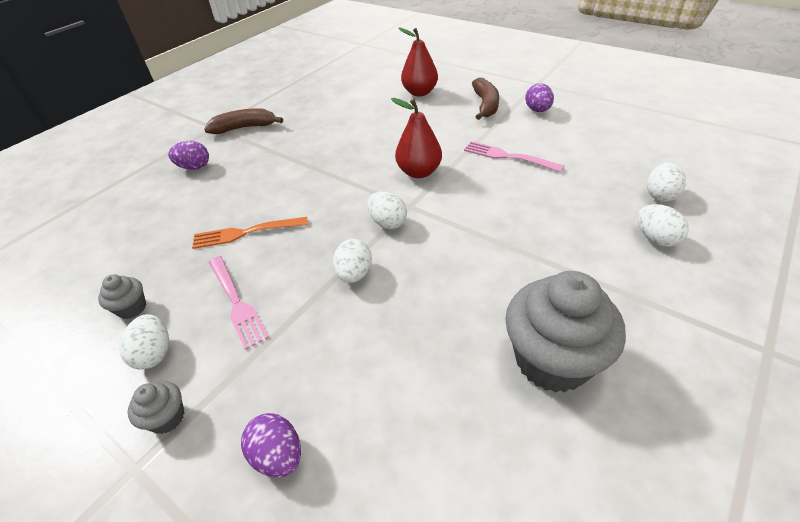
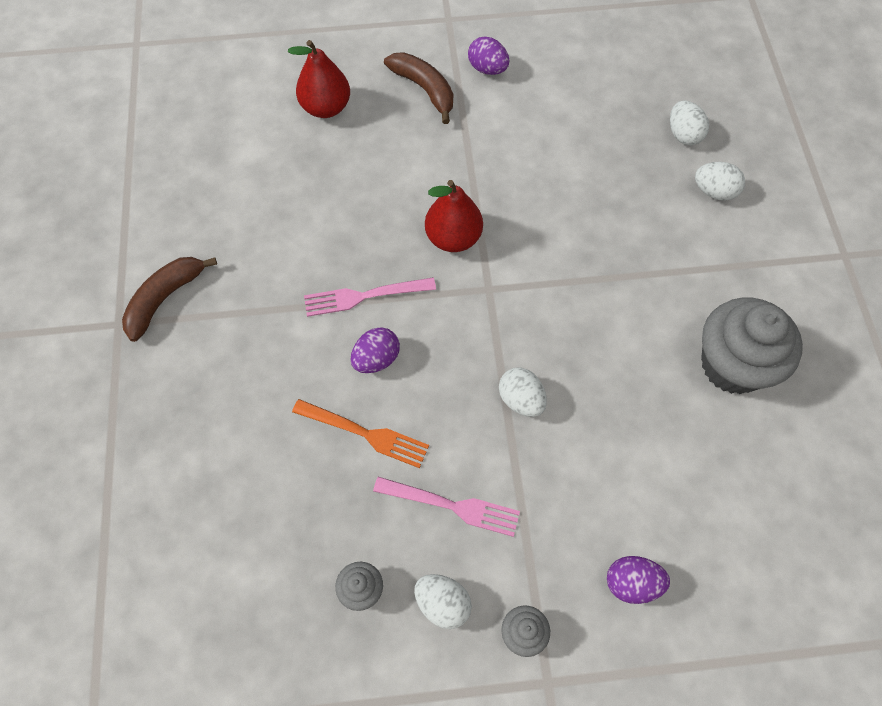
camera: 45 degrees left, 20 degrees up
purple egg [168,141,209,170] -> purple egg moved to [351,327,400,373]
orange fork [192,217,308,249] -> orange fork turned 105 degrees counterclockwise [292,399,429,468]
white egg [368,191,407,229] -> none
pink fork [464,141,564,172] -> pink fork moved to [304,277,436,317]

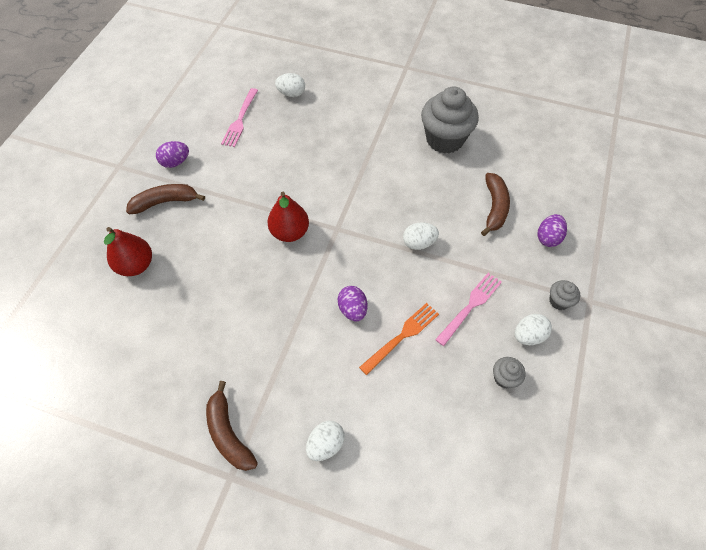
camera: 65 degrees left, 5 degrees down
pink fork [304,277,436,317] -> pink fork moved to [221,88,258,147]
white egg [695,162,745,201] -> white egg moved to [306,421,345,461]
none -> brown banana [481,173,510,236]

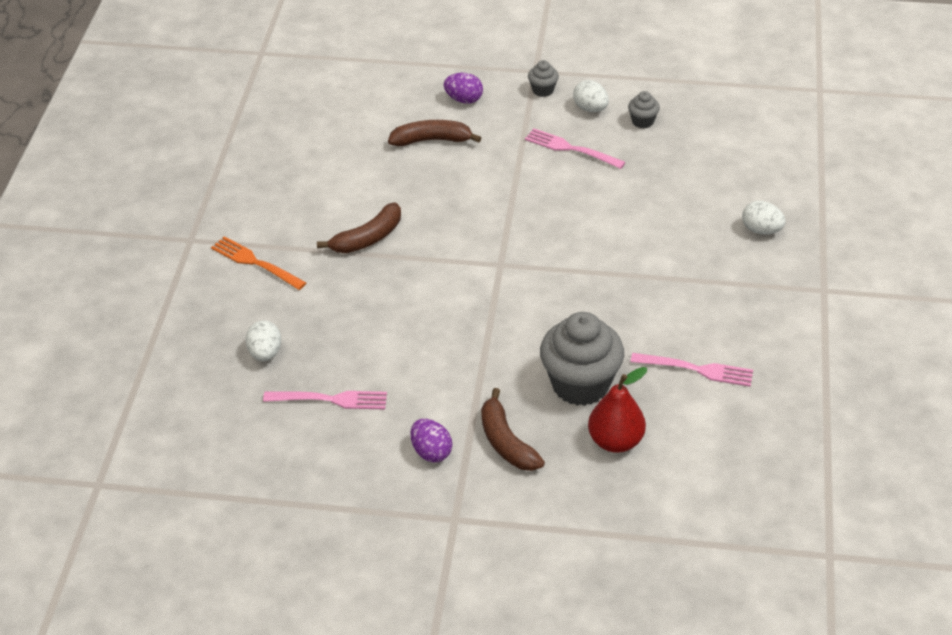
camera: 100 degrees left, 15 degrees down
brown banana [206,381,258,471] -> brown banana moved to [317,202,401,253]
red pear [268,192,309,242] -> none
purple egg [338,286,367,321] -> none
orange fork [359,303,439,375] -> orange fork moved to [211,236,307,290]
white egg [403,223,439,250] -> none
grey cupcake [421,86,479,154] -> grey cupcake moved to [540,312,624,406]
none -> pink fork [631,353,753,387]

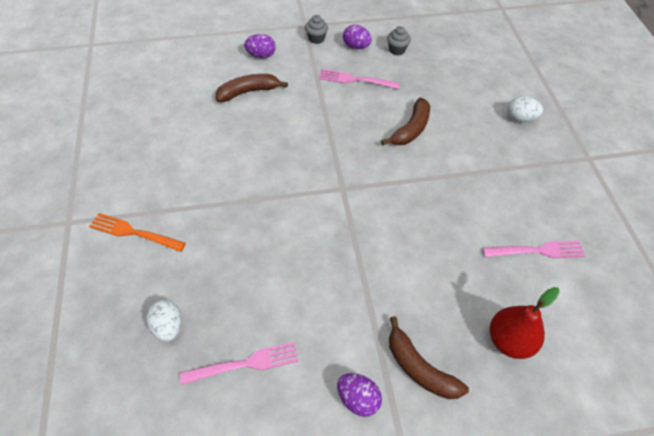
camera: 20 degrees left, 10 degrees up
brown banana [317,202,401,253] -> brown banana moved to [381,98,430,145]
grey cupcake [540,312,624,406] -> none
white egg [573,80,609,112] -> purple egg [343,25,372,49]

